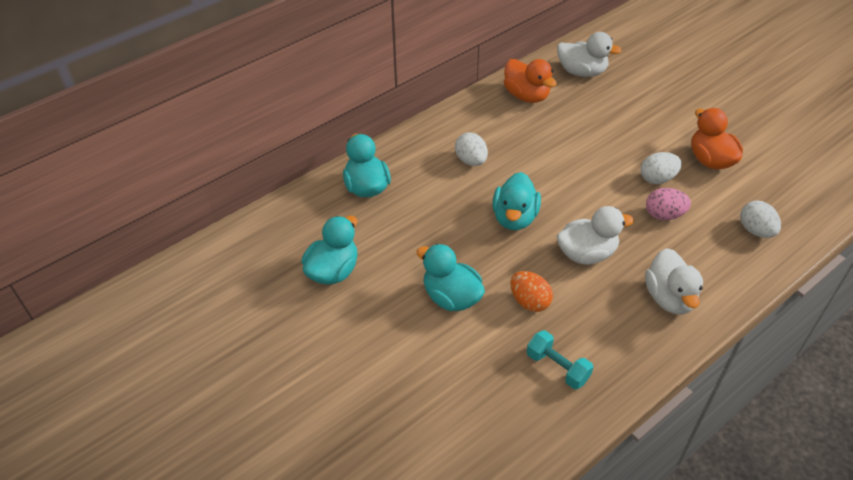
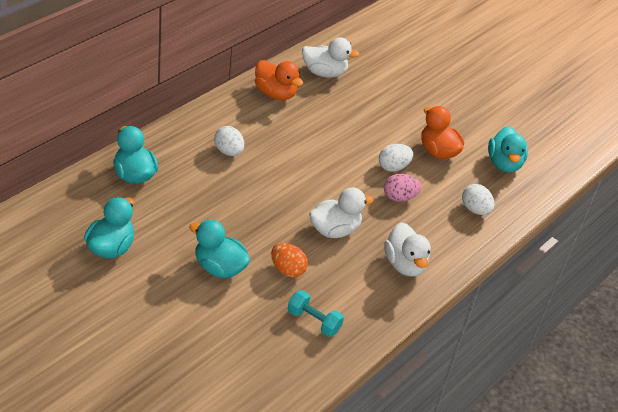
camera: 15 degrees left, 5 degrees down
turquoise duck [492,172,541,230] -> turquoise duck moved to [488,126,528,173]

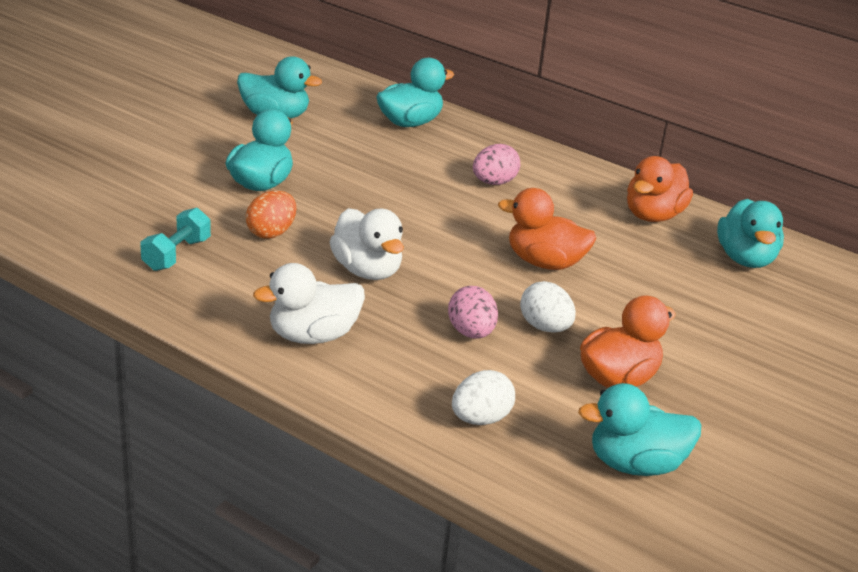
camera: 85 degrees right, 10 degrees down
white egg [214,126,244,156] -> pink egg [473,144,520,185]
white duck [302,37,360,77] -> turquoise duck [717,199,784,268]
none -> orange duck [498,188,596,270]

